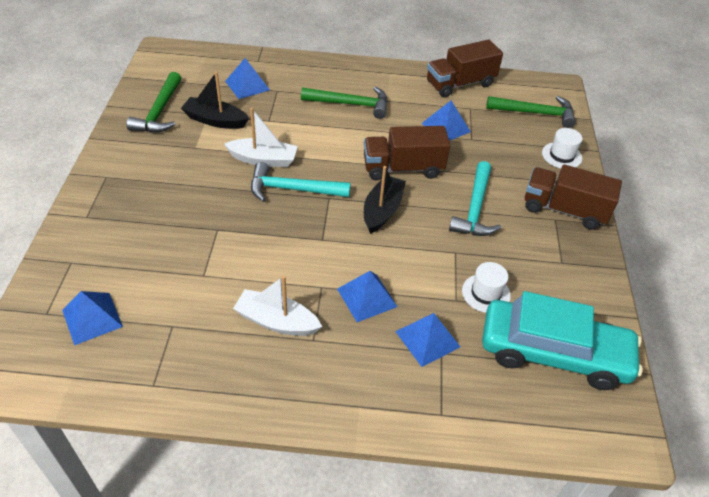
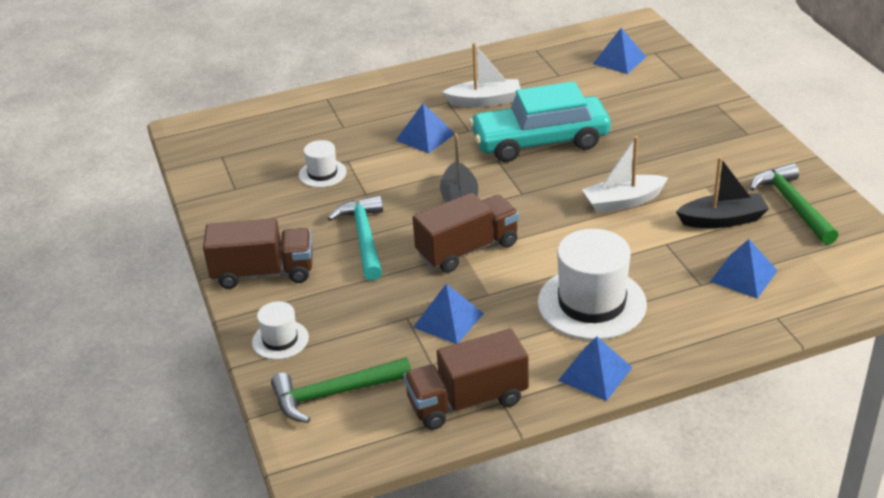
camera: 160 degrees right, 10 degrees down
turquoise hammer [251,162,351,202] -> none
green hammer [301,87,388,119] -> white hat [538,229,647,340]
blue pyramid [395,313,461,367] -> blue pyramid moved to [558,336,632,401]
brown truck [427,39,503,97] -> brown truck turned 150 degrees counterclockwise [403,329,529,430]
turquoise car [482,291,643,390] -> turquoise car moved to [469,81,611,162]

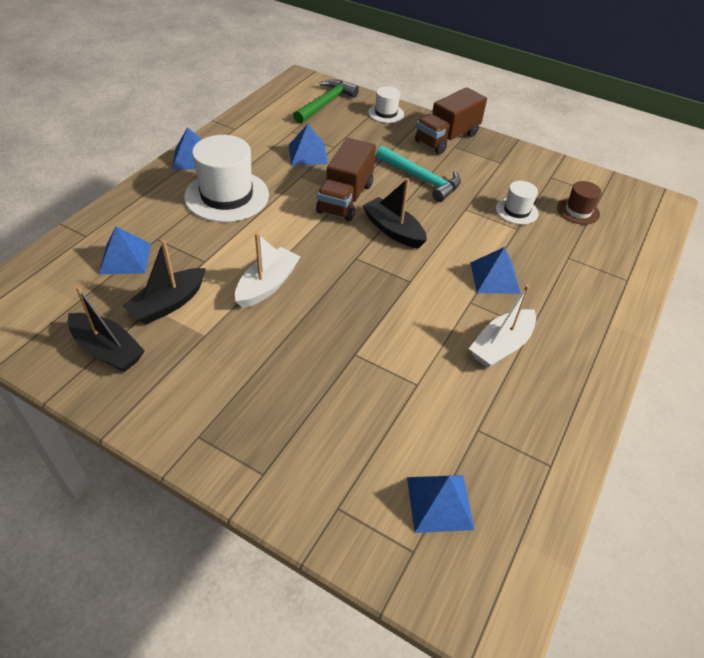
camera: 135 degrees right, 10 degrees up
brown truck [403,329,529,430] -> none
turquoise car [469,81,611,162] -> none
green hammer [750,163,838,245] -> black boat [67,286,145,372]
none -> brown hat [557,181,601,225]

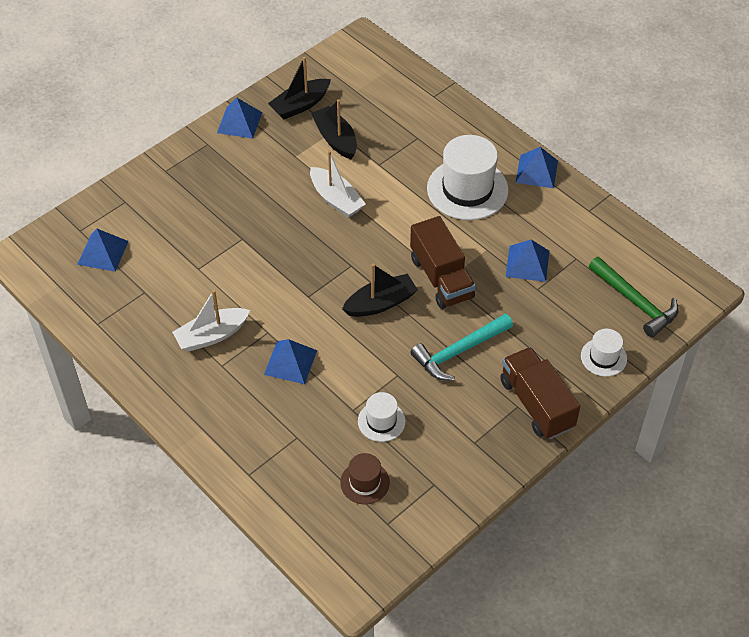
camera: 110 degrees right, 5 degrees up
blue pyramid [99,226,151,274] -> blue pyramid moved to [217,98,262,139]
brown truck [316,138,376,221] -> brown truck turned 150 degrees counterclockwise [410,216,476,309]
white boat [469,285,536,368] -> white boat turned 90 degrees counterclockwise [172,290,250,352]

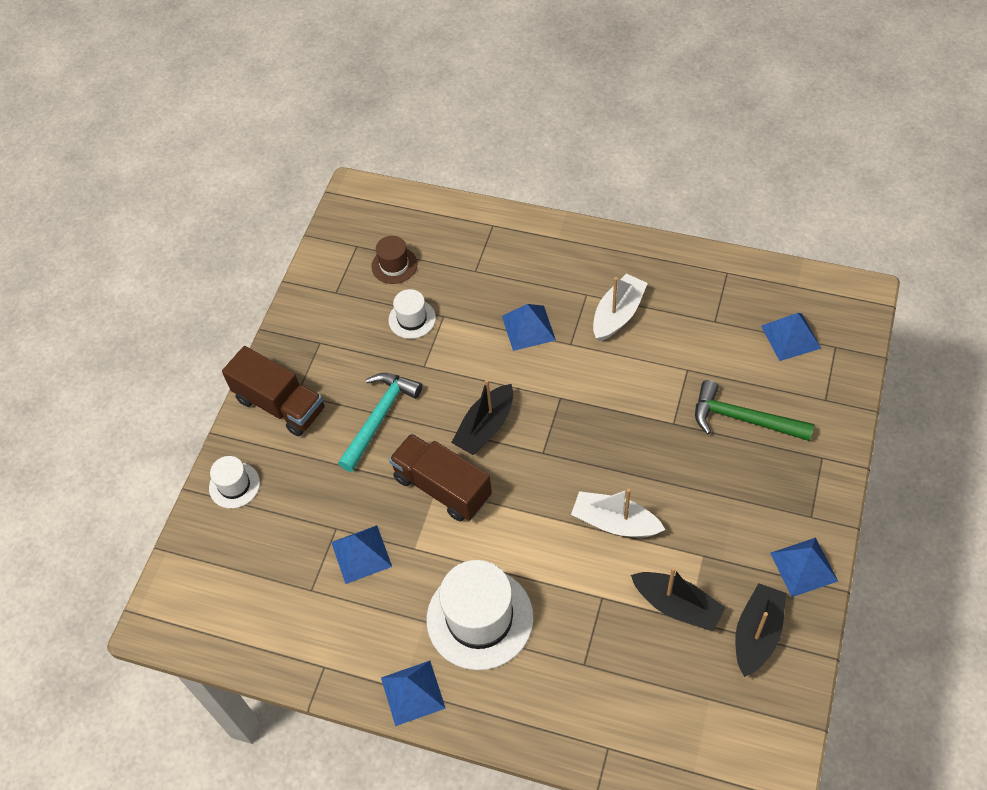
camera: 155 degrees right, 5 degrees up
green hammer [589,257,679,337] -> green hammer moved to [695,380,814,441]

